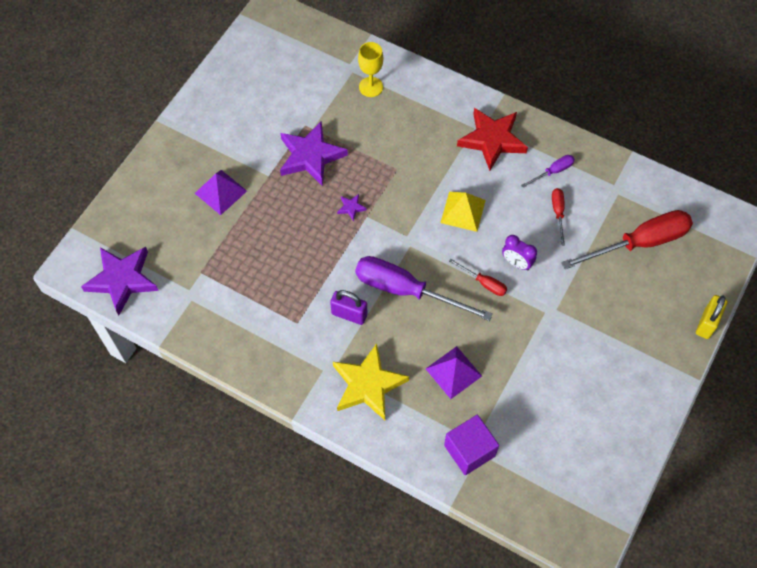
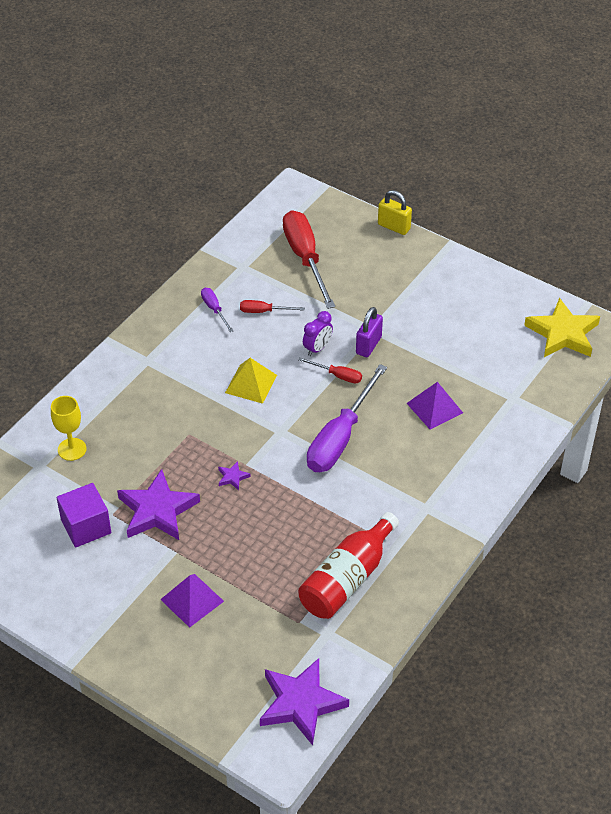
camera: 85 degrees left, 15 degrees down
purple padlock [330,290,367,325] -> purple padlock moved to [356,307,383,357]
yellow star [333,344,409,420] -> yellow star moved to [524,298,600,357]
purple cube [444,415,499,475] -> purple cube moved to [57,483,111,547]
red screwdriver [449,259,507,296] -> red screwdriver turned 75 degrees clockwise [299,357,362,384]
red star [457,108,528,171] -> none
none -> red bottle [298,512,399,619]

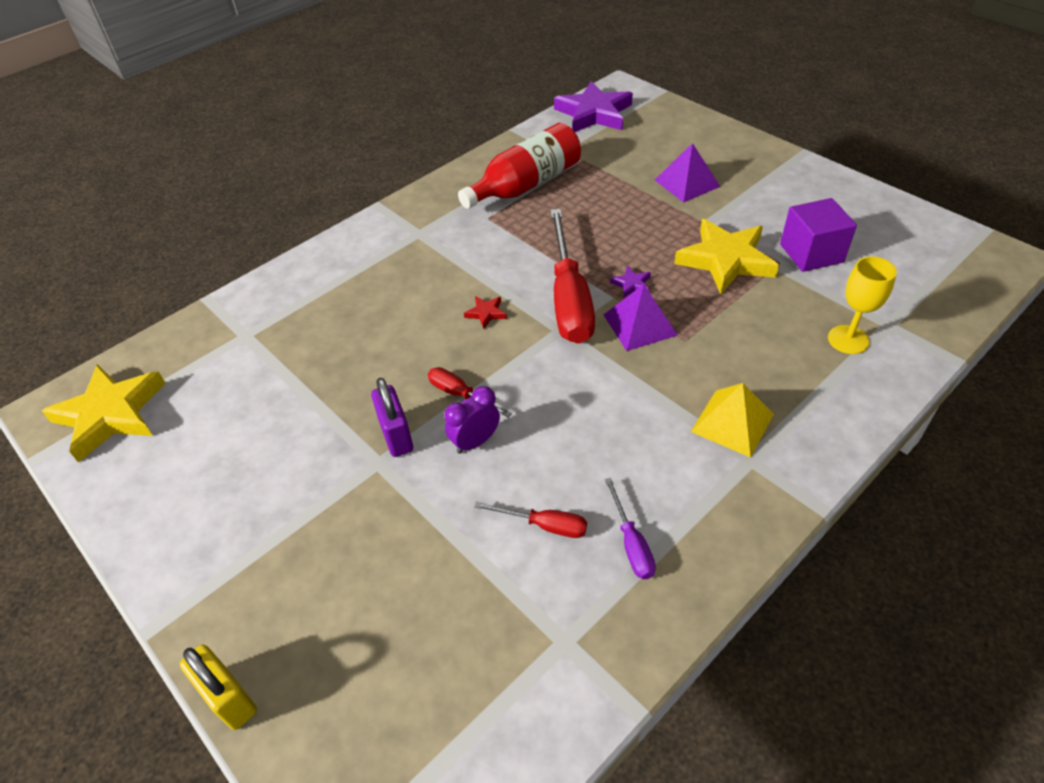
camera: 165 degrees left, 0 degrees up
purple star [117,469,200,540] -> yellow star [674,219,779,294]
yellow pyramid [225,358,277,404] -> yellow pyramid moved to [691,383,774,458]
red screwdriver [283,210,335,309] -> red screwdriver moved to [550,209,595,344]
purple screwdriver [307,364,387,472] -> red star [464,296,507,329]
purple padlock [356,307,383,357] -> purple padlock turned 60 degrees counterclockwise [371,378,413,457]
purple pyramid [407,382,463,429] -> purple pyramid moved to [604,284,678,351]

